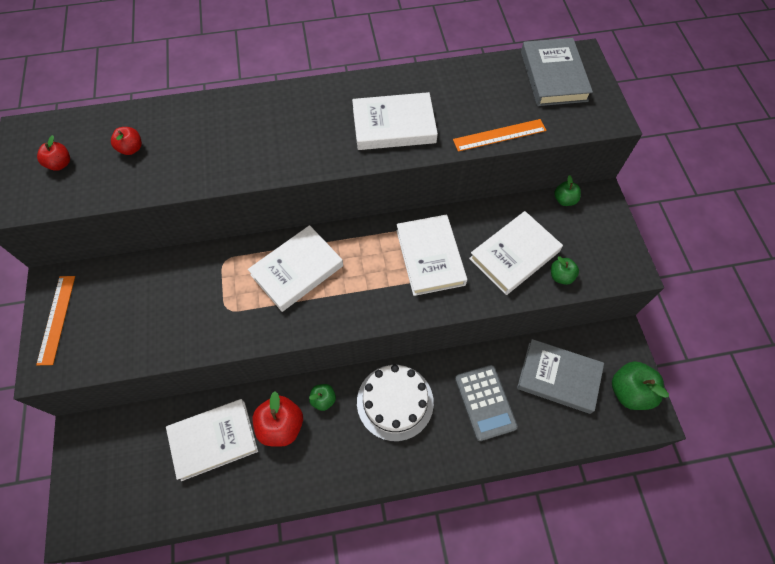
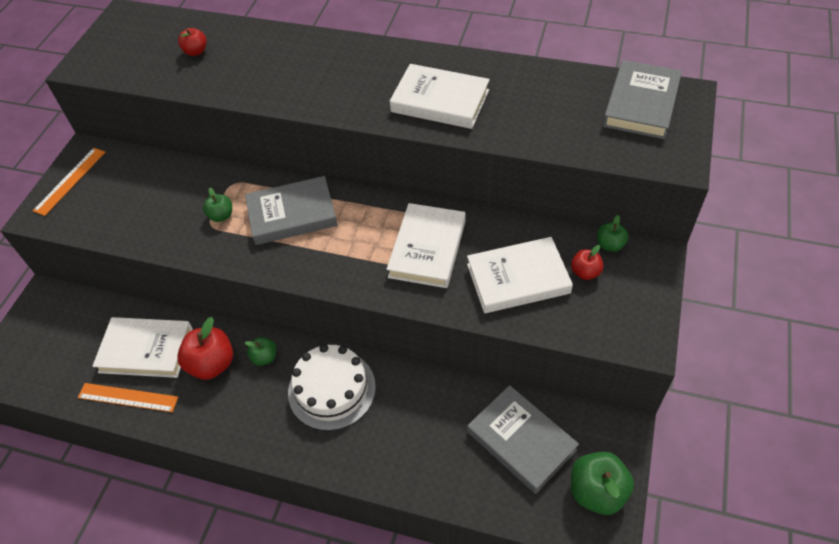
camera: 30 degrees right, 10 degrees down
red apple [37,135,70,171] -> red apple moved to [571,245,603,280]
white book [248,225,343,312] -> grey book [245,176,338,245]
orange ruler [453,119,546,152] -> orange ruler moved to [78,383,178,412]
grey calculator [455,365,518,441] -> none
green apple [551,256,579,285] -> green apple moved to [203,188,232,222]

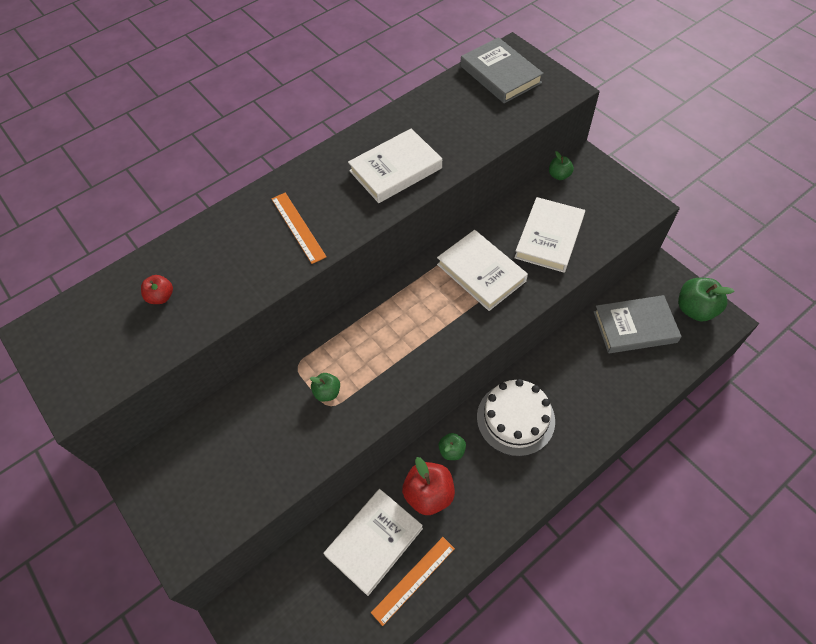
camera: 55 degrees left, 5 degrees up
orange ruler [33,148,105,216] -> orange ruler moved to [271,193,327,264]
grey book [245,176,338,245] -> none
red apple [571,245,603,280] -> none

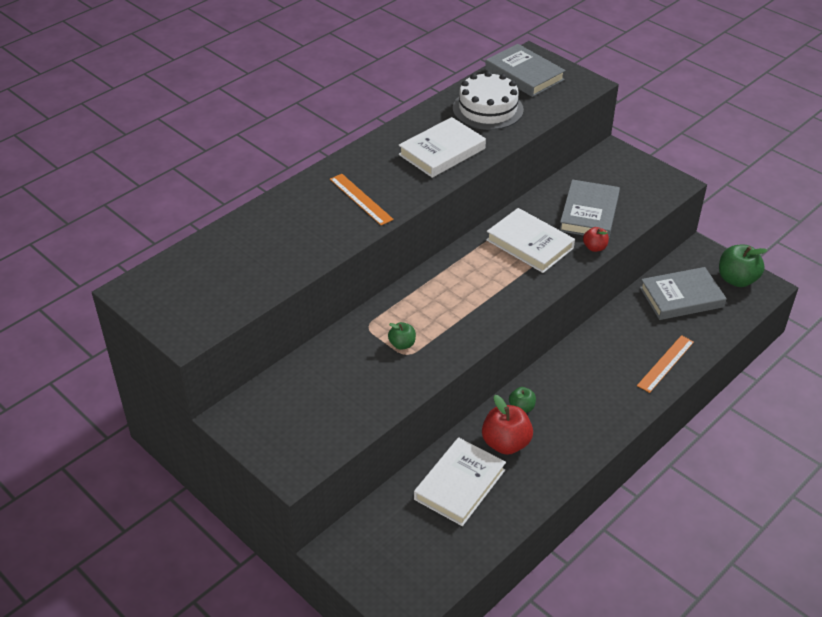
camera: 10 degrees left, 15 degrees down
red apple [141,275,173,304] -> red apple moved to [583,227,609,252]
orange ruler [371,537,455,626] -> orange ruler moved to [637,335,694,393]
white cake [477,379,555,456] -> white cake moved to [453,71,524,130]
white book [514,197,585,273] -> grey book [559,179,620,237]
green apple [549,151,574,180] -> none

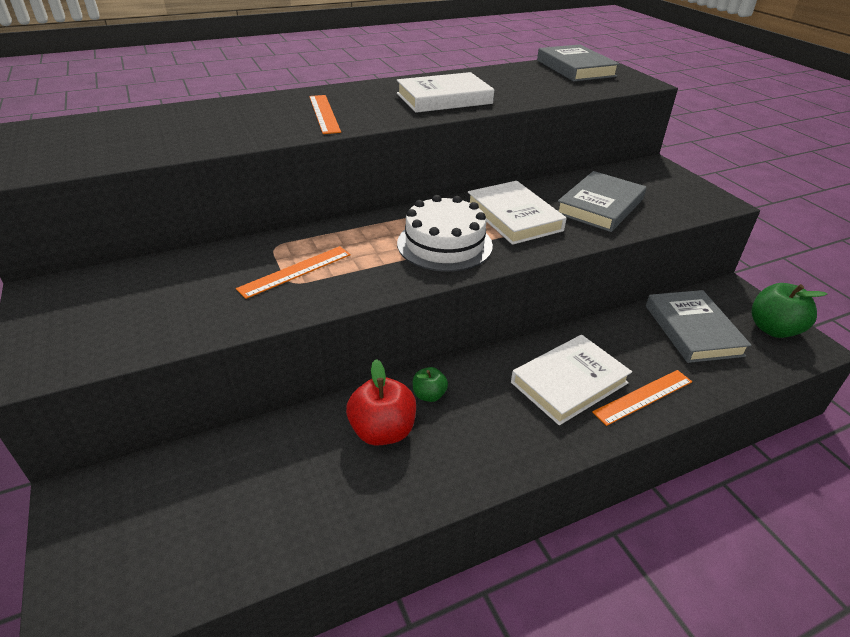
camera: 20 degrees right, 5 degrees down
green apple [388,322,416,350] -> orange ruler [236,246,351,299]
white book [414,437,506,526] -> white book moved to [511,335,632,425]
white cake [453,71,524,130] -> white cake moved to [397,195,493,272]
red apple [583,227,609,252] -> none
grey book [640,267,727,320] -> grey book turned 75 degrees clockwise [646,290,752,363]

